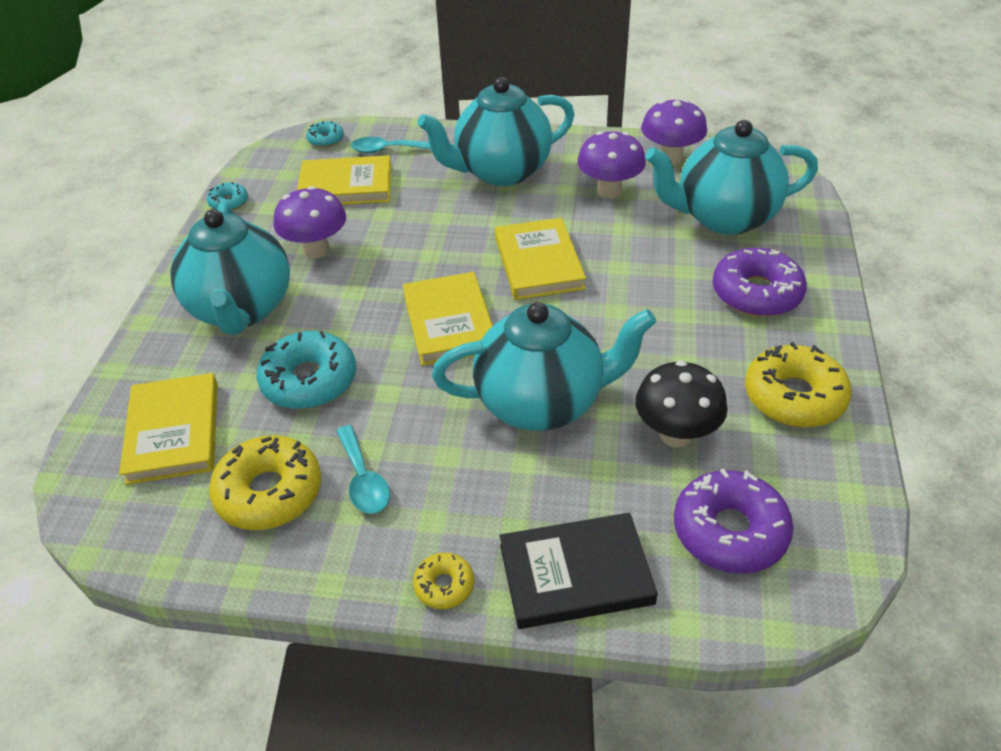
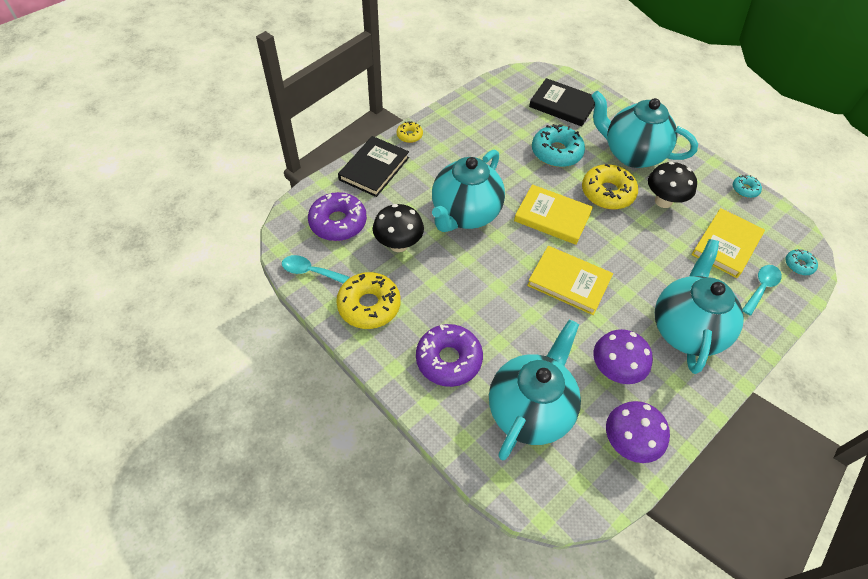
camera: 125 degrees right, 10 degrees up
yellow book [119,373,218,485] -> black book [529,78,595,126]
yellow donut [209,435,321,530] -> yellow donut moved to [582,164,638,209]
purple mushroom [274,186,346,259] -> black mushroom [648,161,697,208]
turquoise spoon [336,425,390,514] -> turquoise spoon moved to [282,255,349,284]

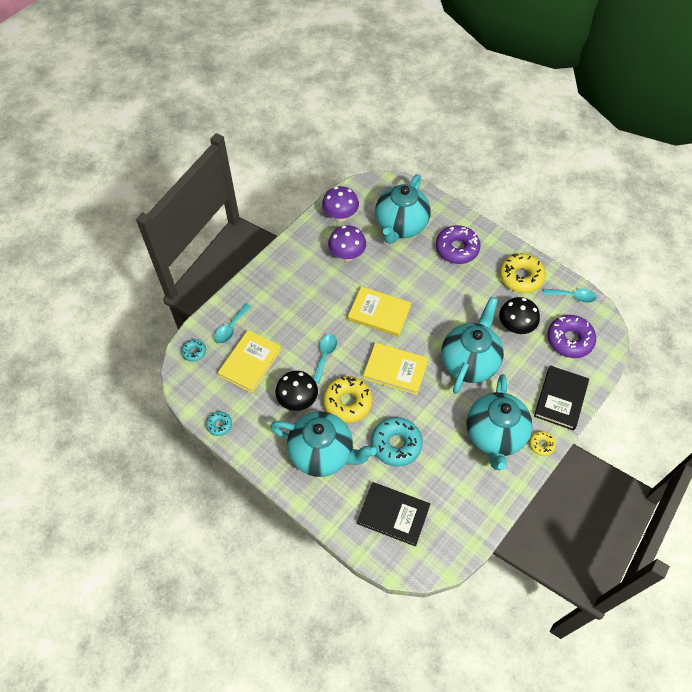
camera: 175 degrees right, 5 degrees up
turquoise teapot [655,239,744,374] -> turquoise teapot moved to [466,374,532,470]
none -> turquoise spoon [313,334,337,383]

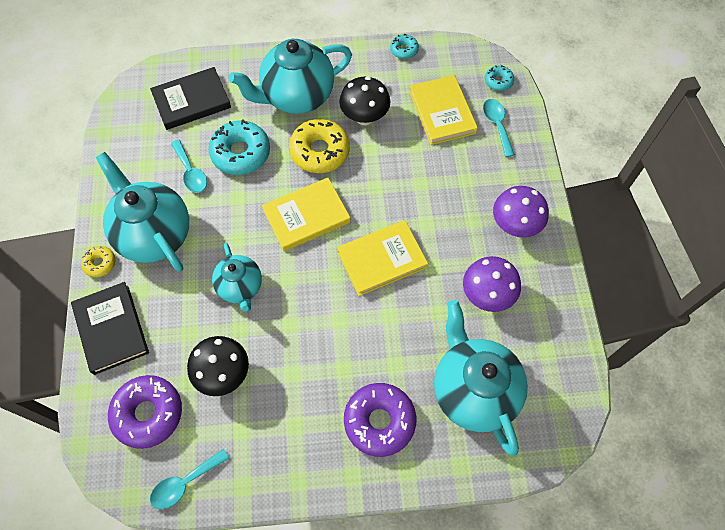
camera: 135 degrees right, 5 degrees up
turquoise spoon [313,334,337,383] -> turquoise spoon moved to [171,140,207,193]
purple mushroom [322,186,359,222] -> purple mushroom moved to [493,186,549,238]
turquoise teapot [441,297,504,394] -> turquoise teapot [212,243,262,312], size x0.58
yellow donut [500,253,546,293] -> none

